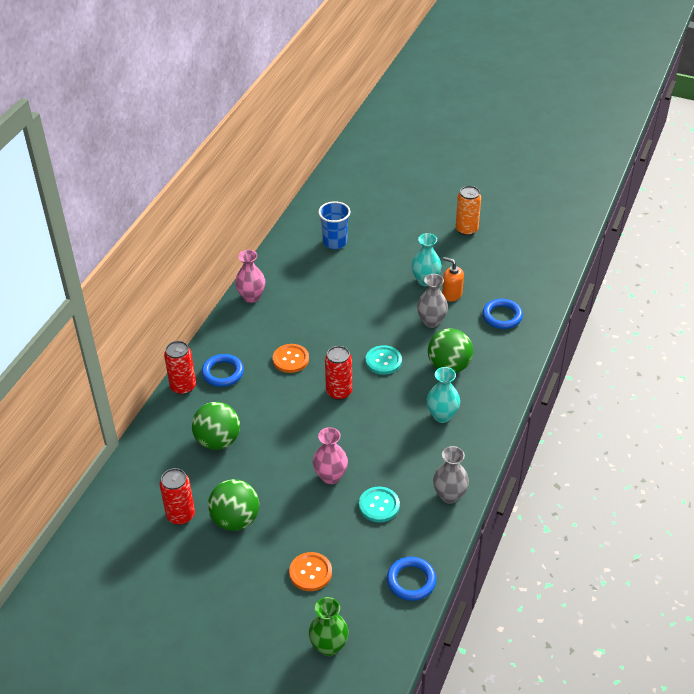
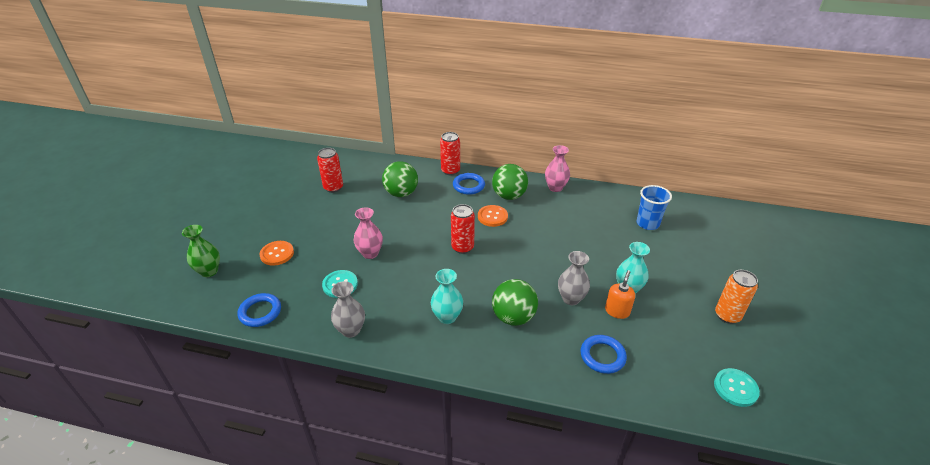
camera: 80 degrees right, 5 degrees down
green ball [208,479,259,531] -> green ball moved to [492,164,528,200]
turquoise button [366,345,402,375] -> turquoise button moved to [714,368,760,407]

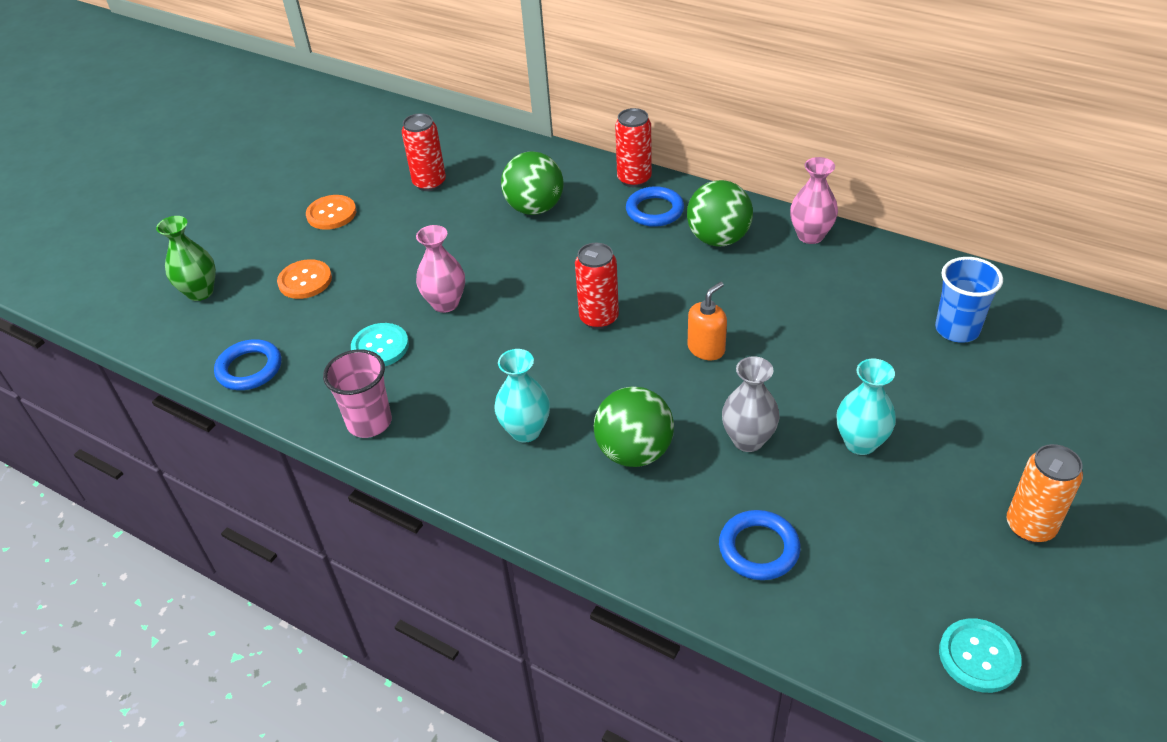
camera: 20 degrees right, 5 degrees up
grey vase [331,281,365,338] -> pink cup [323,349,392,438]
orange button [478,205,508,227] -> orange button moved to [306,195,356,230]
orange soap dispenser [605,270,635,319] -> orange soap dispenser moved to [688,282,727,360]

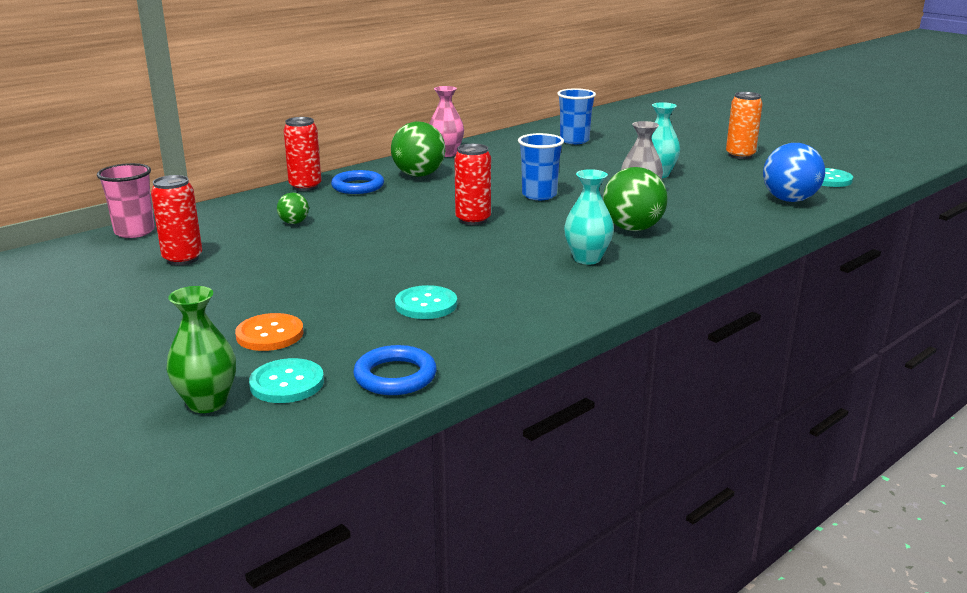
camera: 75 degrees left, 20 degrees down
orange button [306,195,356,230] -> none
pink cup [323,349,392,438] -> pink cup moved to [97,163,155,238]
pink vase [416,225,465,313] -> none
green ball [501,151,564,215] -> green ball [277,193,309,224], size x0.50
orange soap dispenser [688,282,727,360] -> blue cup [518,133,564,200]
blue ring [719,510,801,580] -> none
none -> turquoise button [249,358,324,403]
none -> blue ball [763,143,825,202]

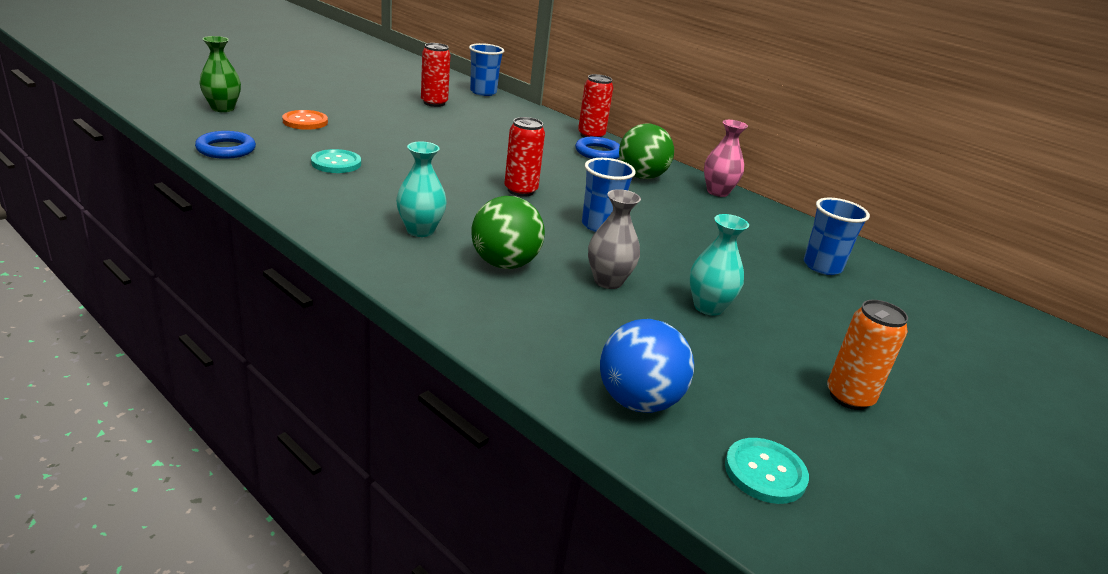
camera: 80 degrees right, 5 degrees up
pink cup [97,163,155,238] -> blue cup [469,43,504,96]
turquoise button [249,358,324,403] -> none
green ball [277,193,309,224] -> none

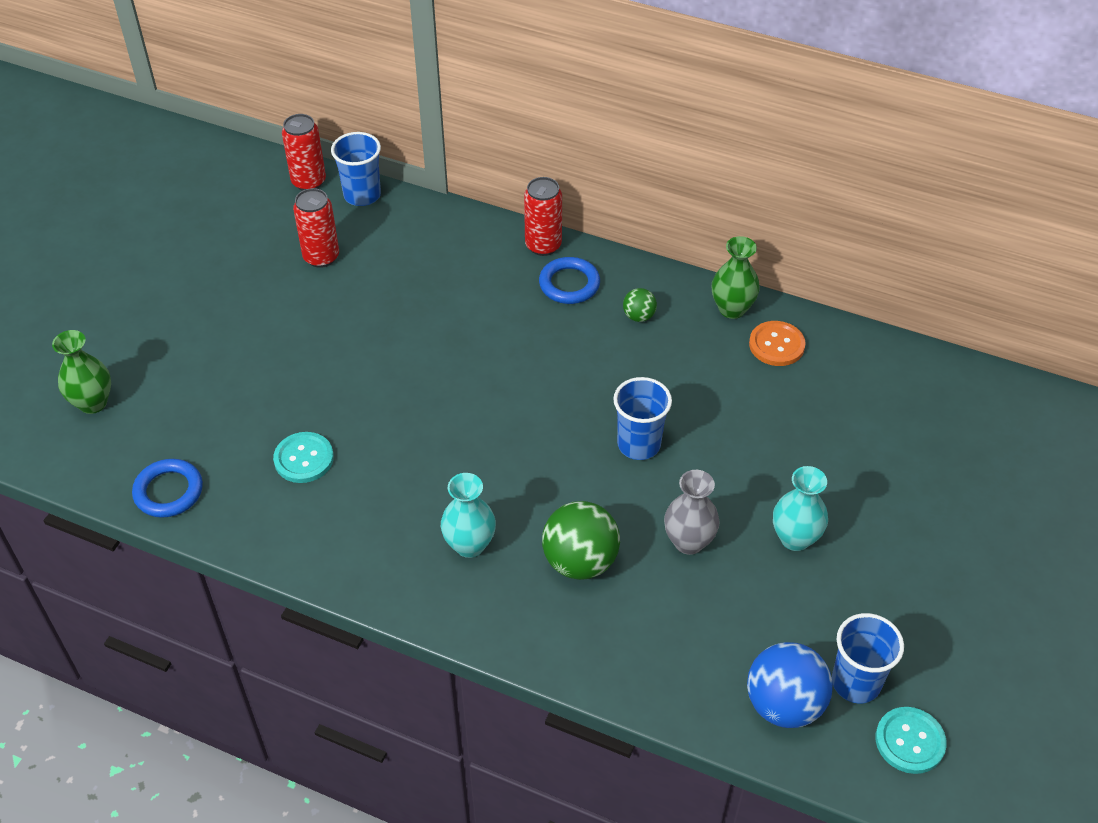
camera: 15 degrees left, 20 degrees up
orange button [282,110,328,130] -> orange button moved to [749,321,806,366]
red can [505,117,545,197] -> red can moved to [282,114,326,191]
green ball [619,123,674,179] -> green ball [623,288,657,322], size x0.50
pink vase [704,120,748,197] -> green vase [712,236,760,319]
blue cup [804,197,870,275] -> blue cup moved to [832,613,904,703]
orange can [827,300,908,410] -> none

